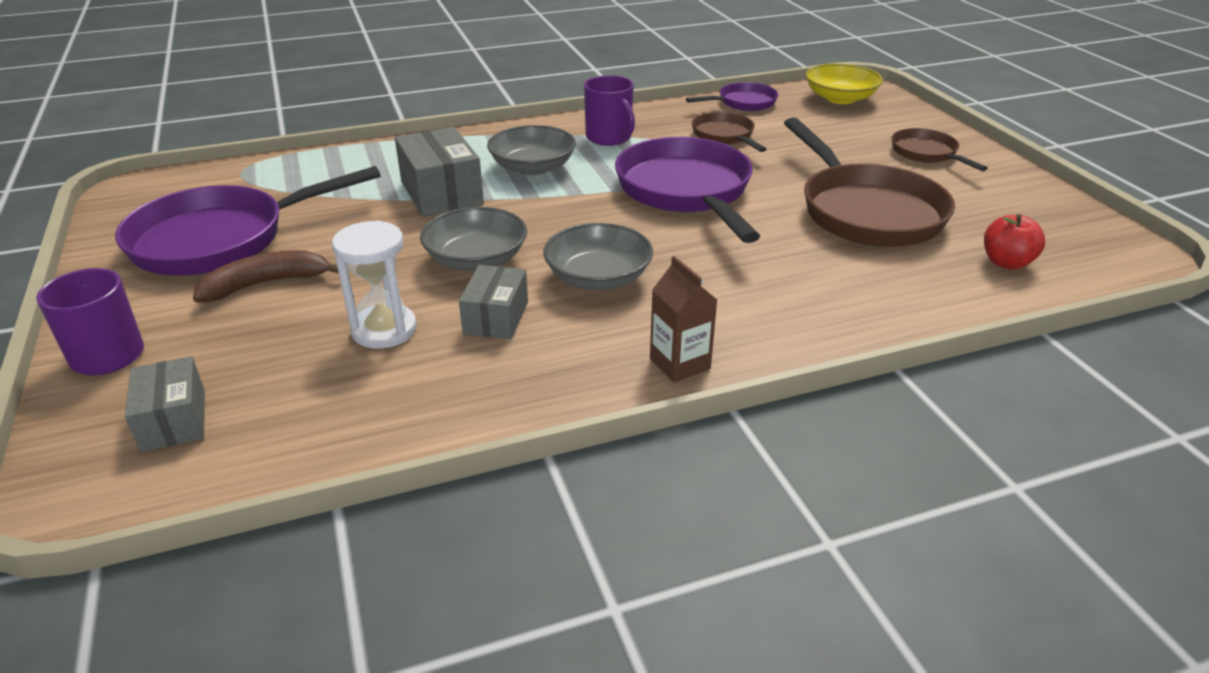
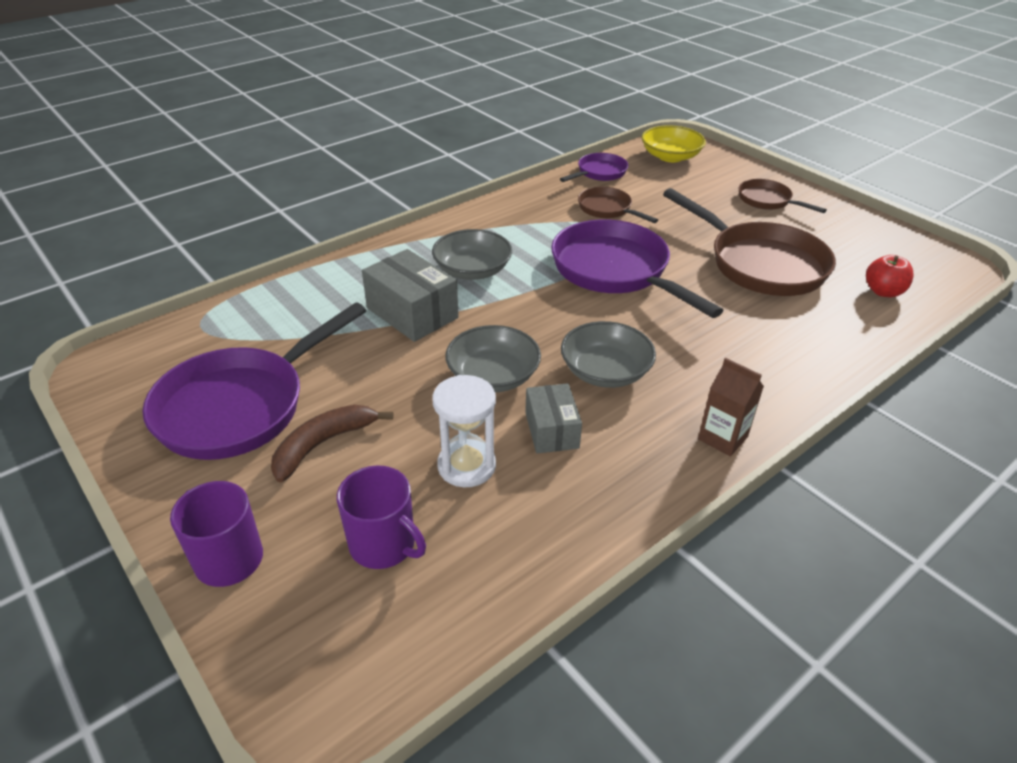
camera: 20 degrees left, 5 degrees up
grey box [125,356,205,452] -> none
purple mug [584,75,635,146] -> purple mug moved to [337,465,426,569]

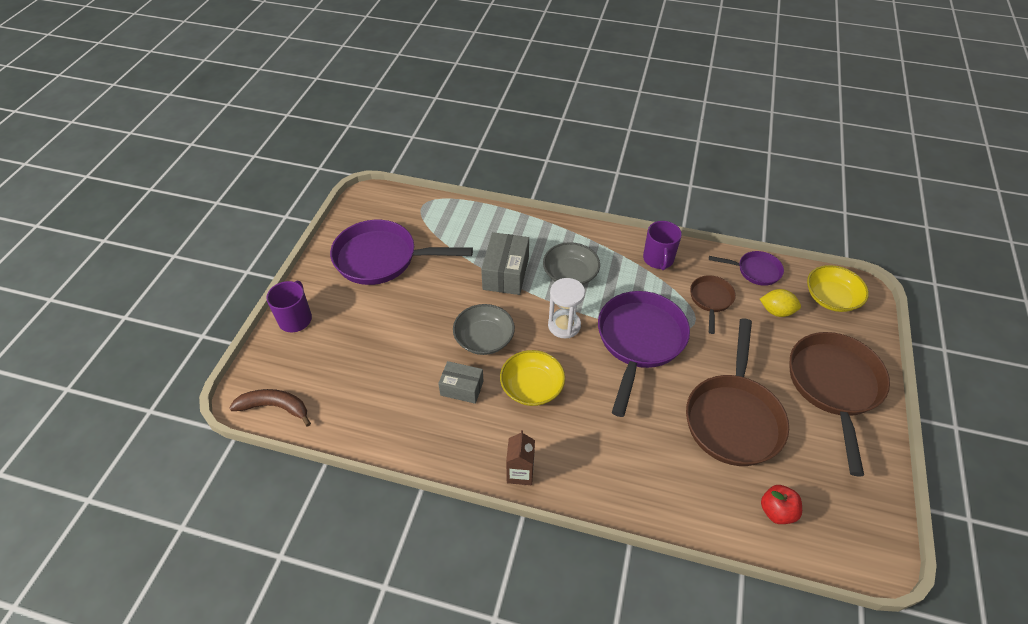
camera: 55 degrees right, 10 degrees up
brown banana [271,405,394,483] -> brown banana moved to [229,389,311,427]
purple mug [337,465,426,569] -> purple mug moved to [643,221,682,270]
white hourglass [433,375,496,487] -> white hourglass moved to [548,278,585,338]
grey box [525,383,582,454] -> grey box turned 60 degrees clockwise [438,361,484,404]
grey bowl [561,321,656,388] -> yellow bowl [500,350,565,406]
brown pan [739,179,827,213] -> brown pan [790,332,890,476], size x1.94
none -> yellow lemon [760,289,801,317]

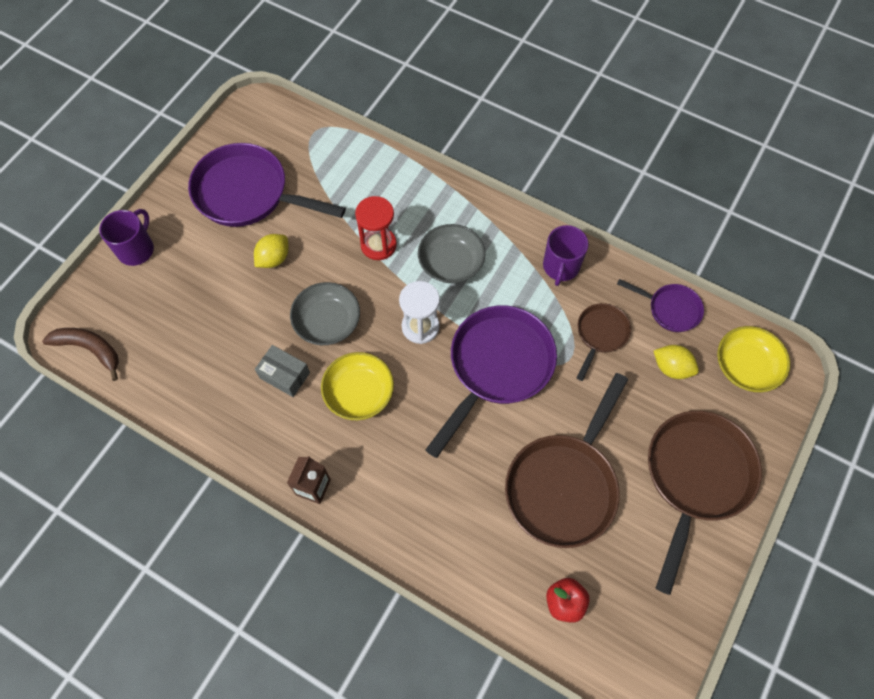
camera: 15 degrees right, 15 degrees up
grey box [481,232,529,295] -> red hourglass [355,196,397,260]
none -> yellow lemon [254,234,289,268]

